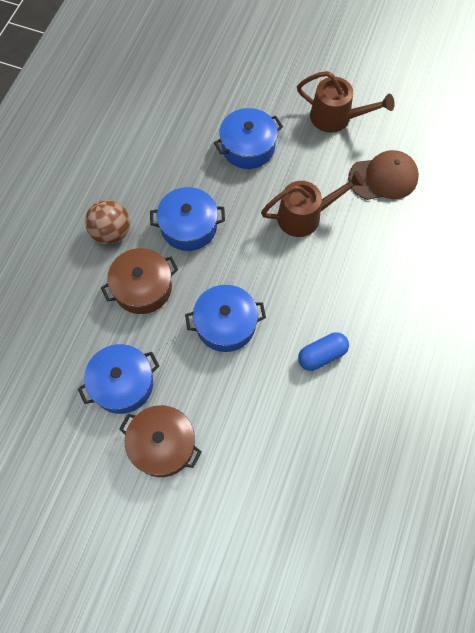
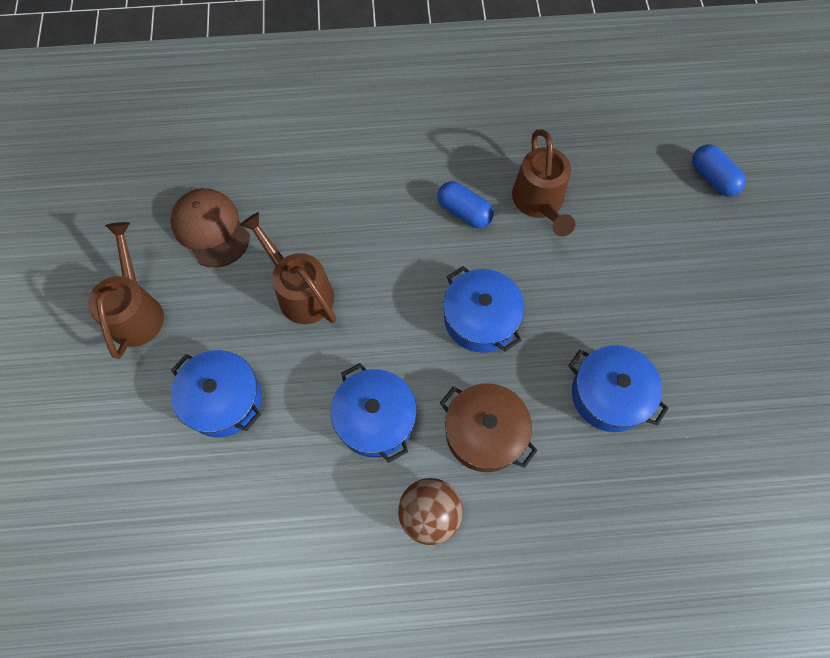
camera: 115 degrees left, 0 degrees up
brown pot [119,405,202,477] -> none
none -> brown watering can [512,129,575,237]
none -> blue capsule [692,144,746,196]

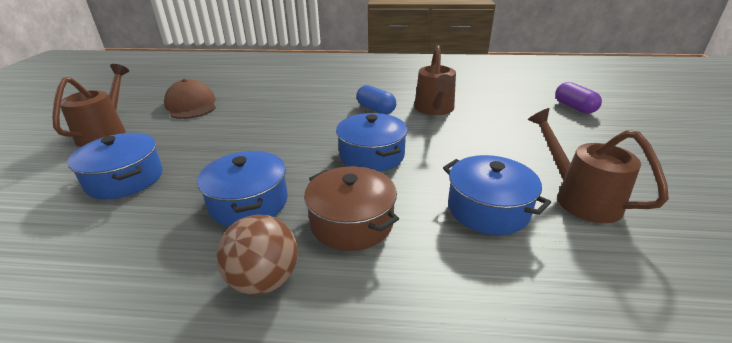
camera: 10 degrees right, 35 degrees down
brown watering can [240,212,336,324] -> brown watering can moved to [528,108,669,223]
blue capsule [692,144,746,196] -> purple capsule [555,82,602,114]

